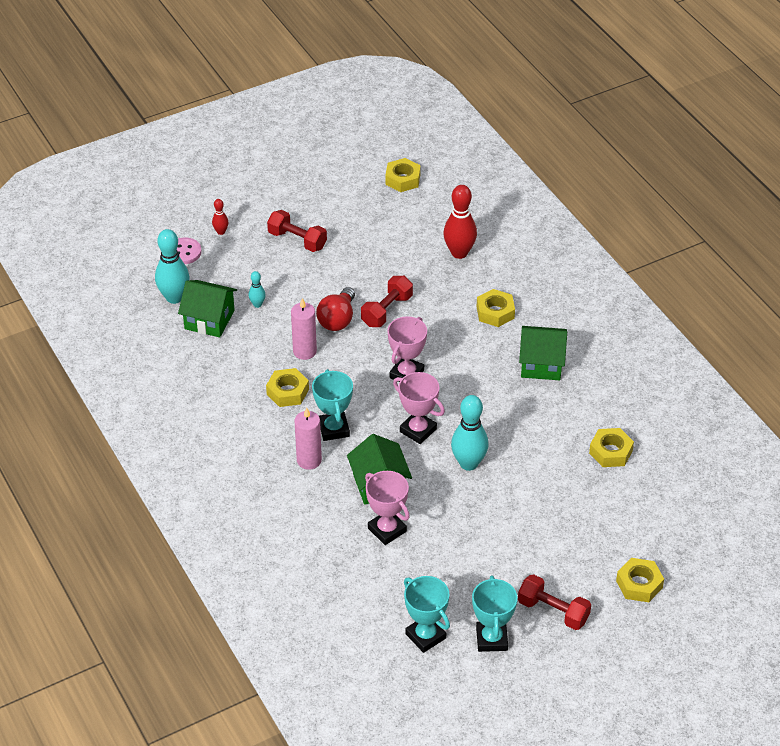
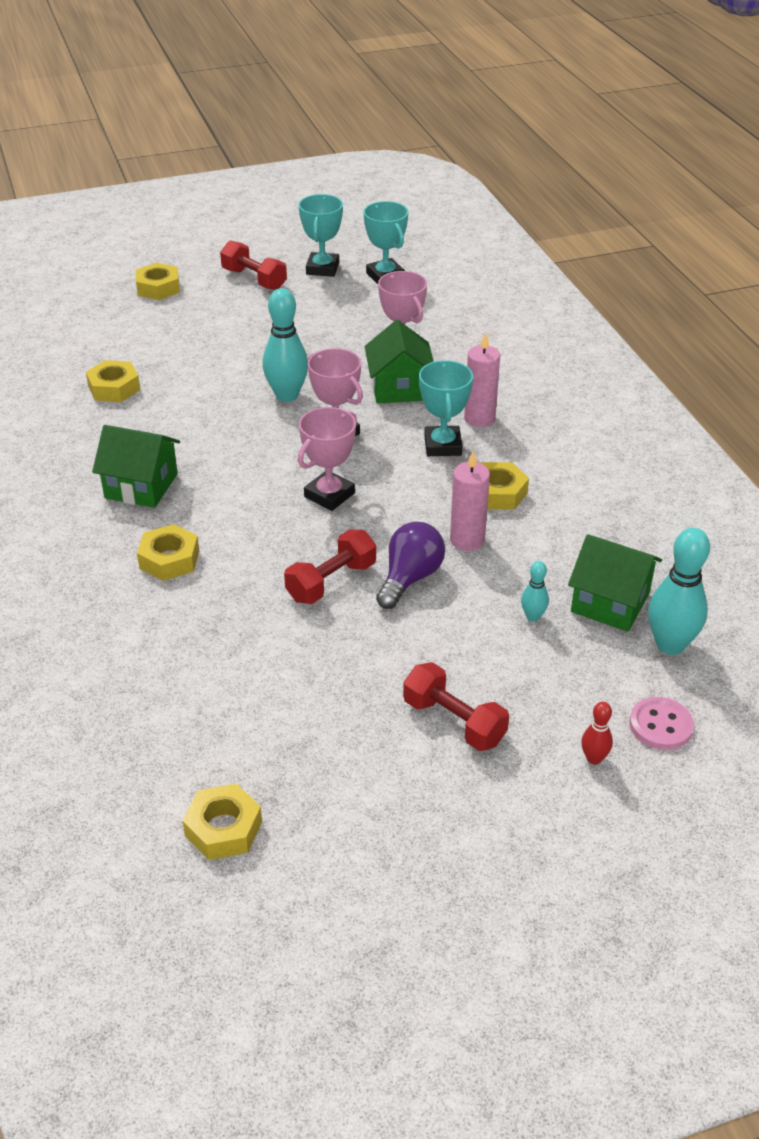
camera: 170 degrees left, 5 degrees down
red light bulb [316,287,355,331] -> purple light bulb [376,522,445,609]
red bowling pin [443,185,477,259] -> none

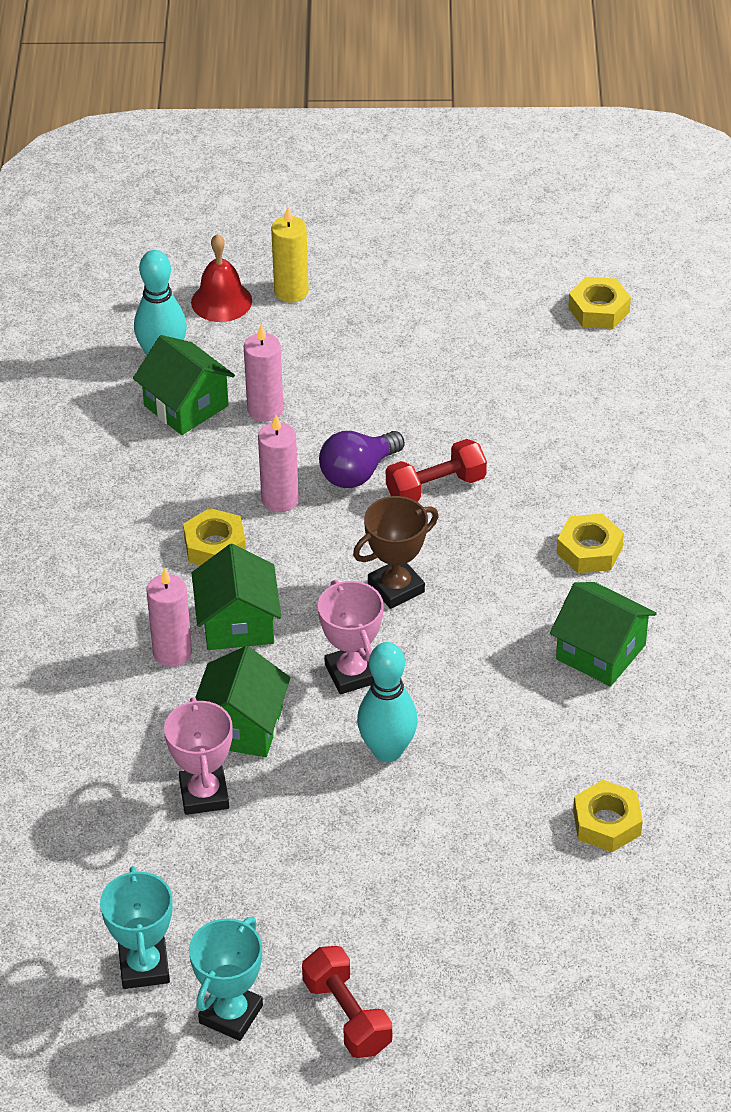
camera: 160 degrees left, 5 degrees up
yellow nut [136,263,180,300] -> none
pink trophy [298,407,357,511] -> brown trophy [353,496,439,609]
red dumbbell [403,662,509,751] -> none
turquoise trophy [419,360,473,456] -> green house [192,544,281,650]
turquoise bowling pin [521,561,549,621] -> pink candle [244,325,283,422]
red bowling pin [581,702,613,764] -> yellow candle [271,207,309,302]
pink button [630,697,694,750] -> red bell [191,234,252,322]

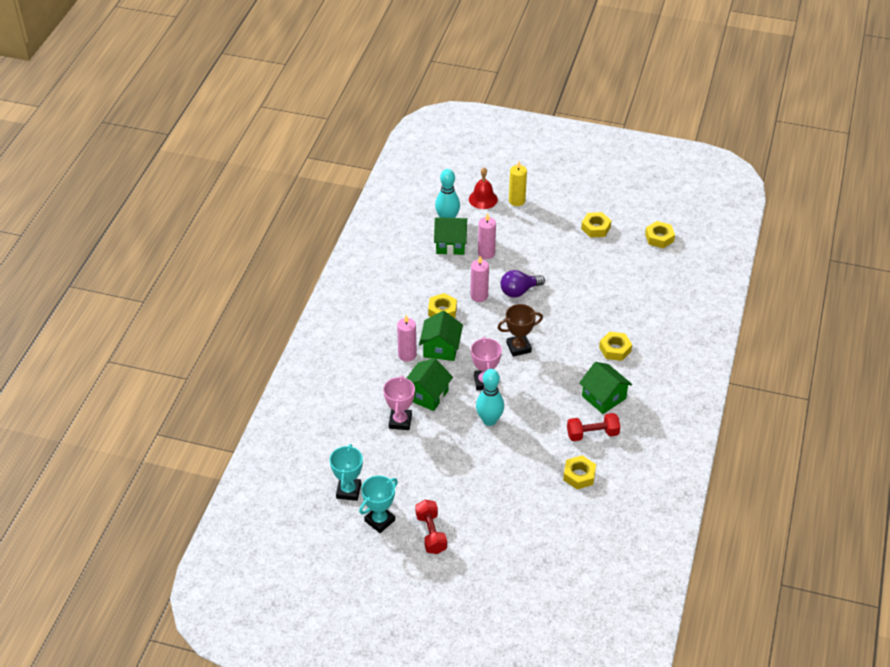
camera: 15 degrees right, 0 degrees up
green house [133,335,235,435] -> green house turned 60 degrees counterclockwise [434,217,468,255]
red dumbbell [386,439,487,502] -> red dumbbell moved to [567,413,620,441]
none -> yellow nut [581,212,611,237]

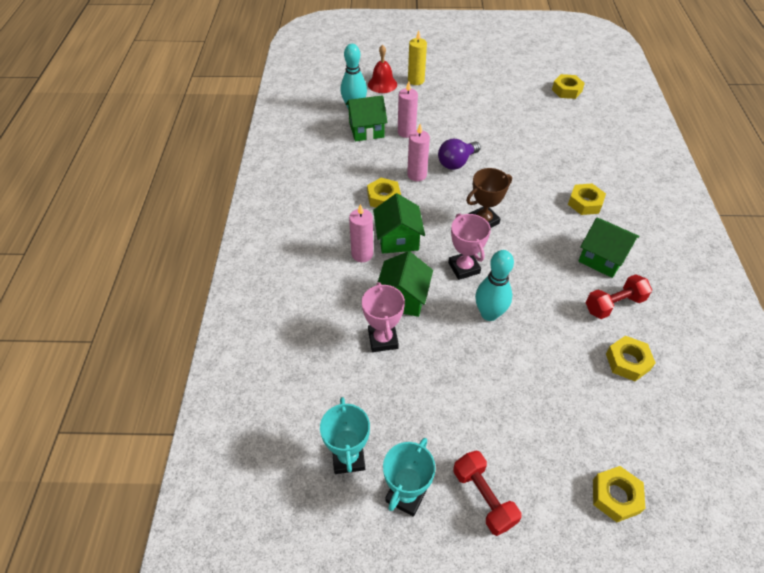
camera: 15 degrees left, 5 degrees up
yellow nut [581,212,611,237] -> yellow nut moved to [593,466,645,522]

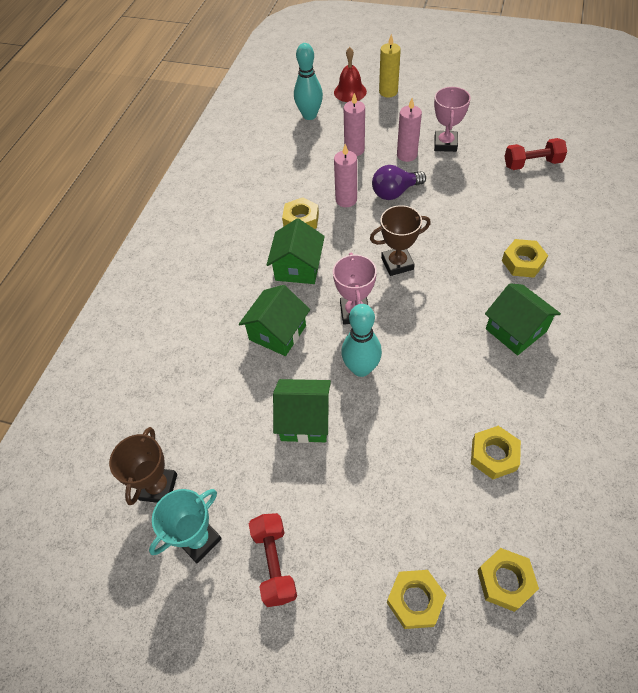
camera: 20 degrees right, 5 degrees up
turquoise trophy [320,397,370,474] -> brown trophy [109,427,177,505]
green house [346,95,387,141] -> green house moved to [273,379,331,443]
pink candle [349,204,373,262] -> pink candle moved to [397,98,422,162]
pink trophy [362,282,405,352] -> pink trophy moved to [434,87,471,152]
yellow nut [552,74,585,99] -> yellow nut moved to [477,548,539,612]
red dumbbell [586,274,652,319] -> red dumbbell moved to [504,138,567,170]

